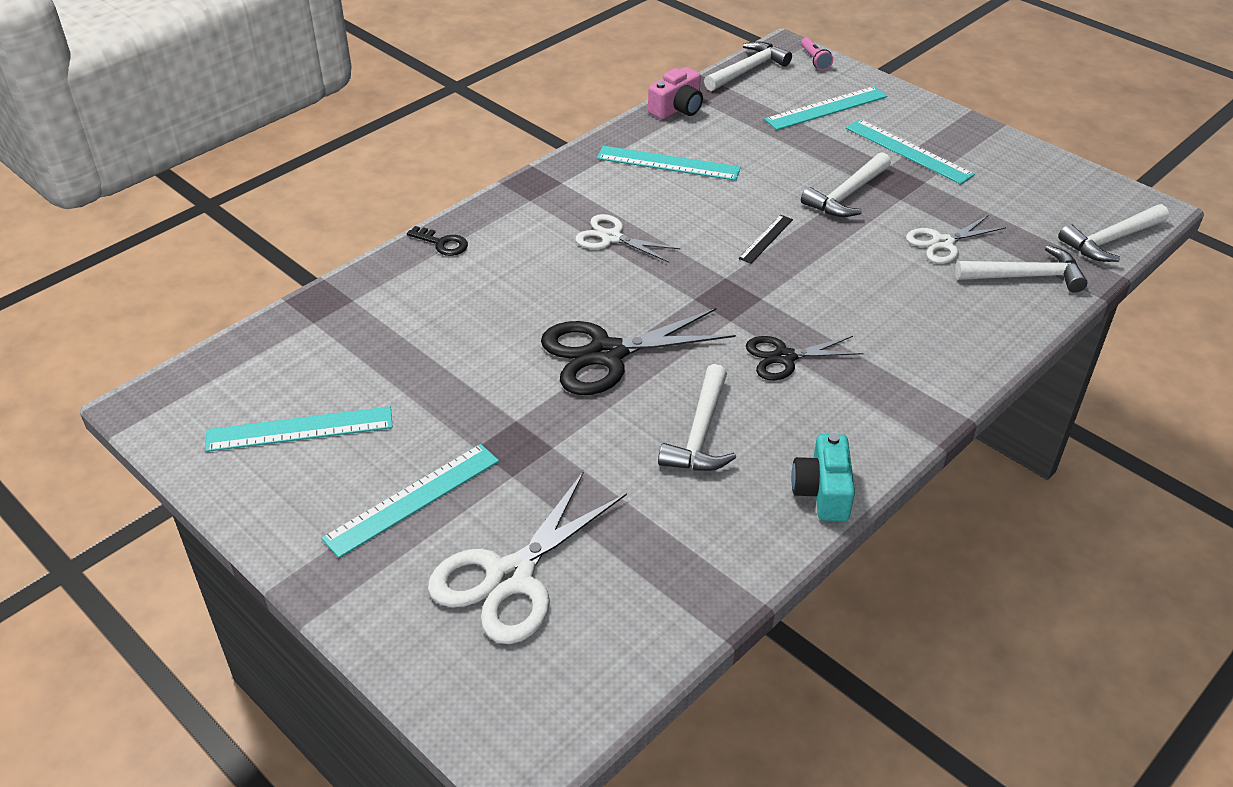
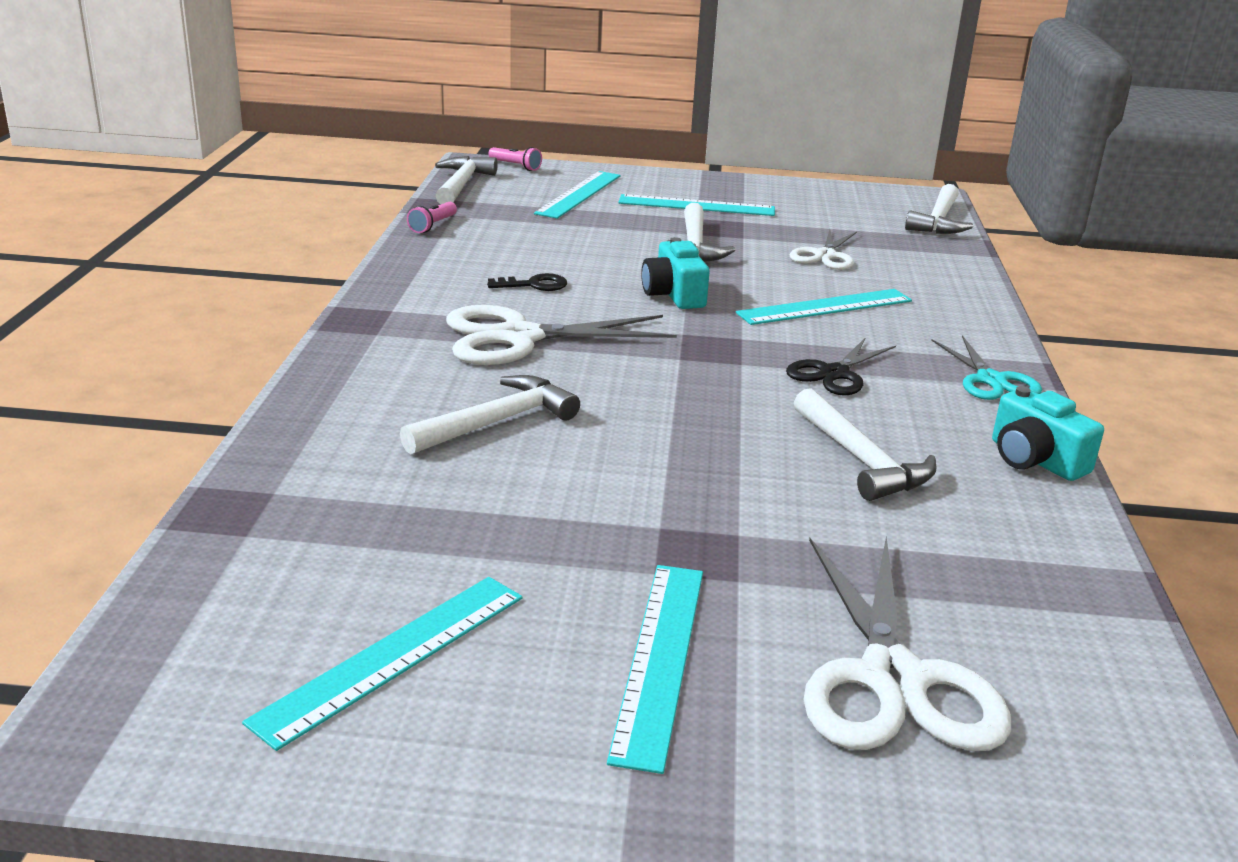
camera: 40 degrees left, 15 degrees down
black key [407,226,468,256] -> black key moved to [487,273,567,291]
black scissors [541,308,736,395] -> none
white scissors [575,214,681,263] -> white scissors [446,305,677,365], size x1.68
turquoise ruler [597,146,741,181] -> turquoise ruler moved to [736,289,912,325]
pink camera [648,67,703,119] -> pink flashlight [407,202,457,233]
black ruler [738,215,793,264] -> turquoise camera [641,237,710,309]
white hammer [955,245,1088,293] -> white hammer moved to [400,375,580,454]
none -> turquoise scissors [931,335,1042,400]

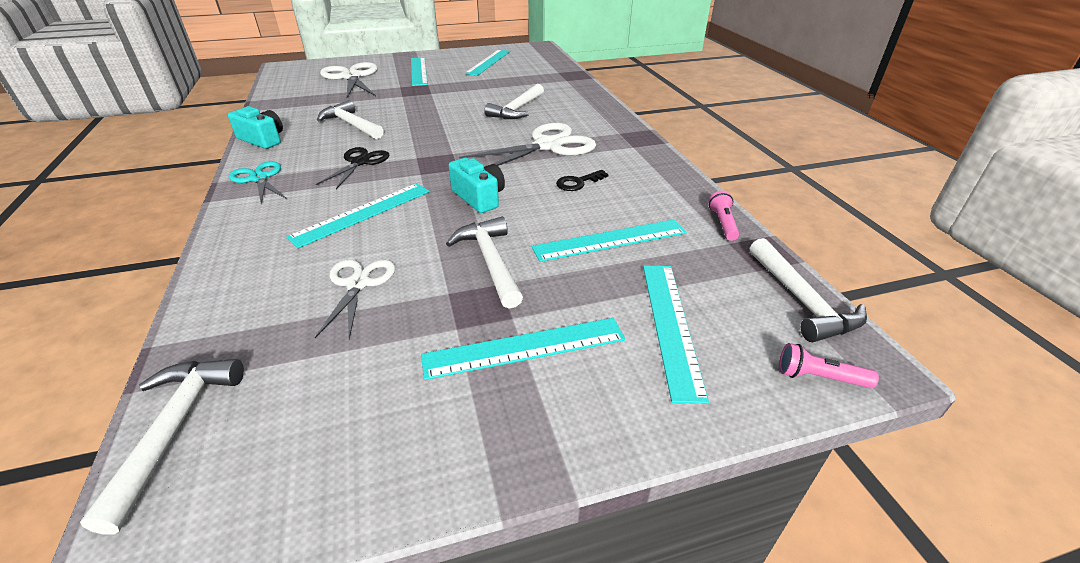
camera: 160 degrees right, 10 degrees up
none -> turquoise ruler [532,219,687,262]

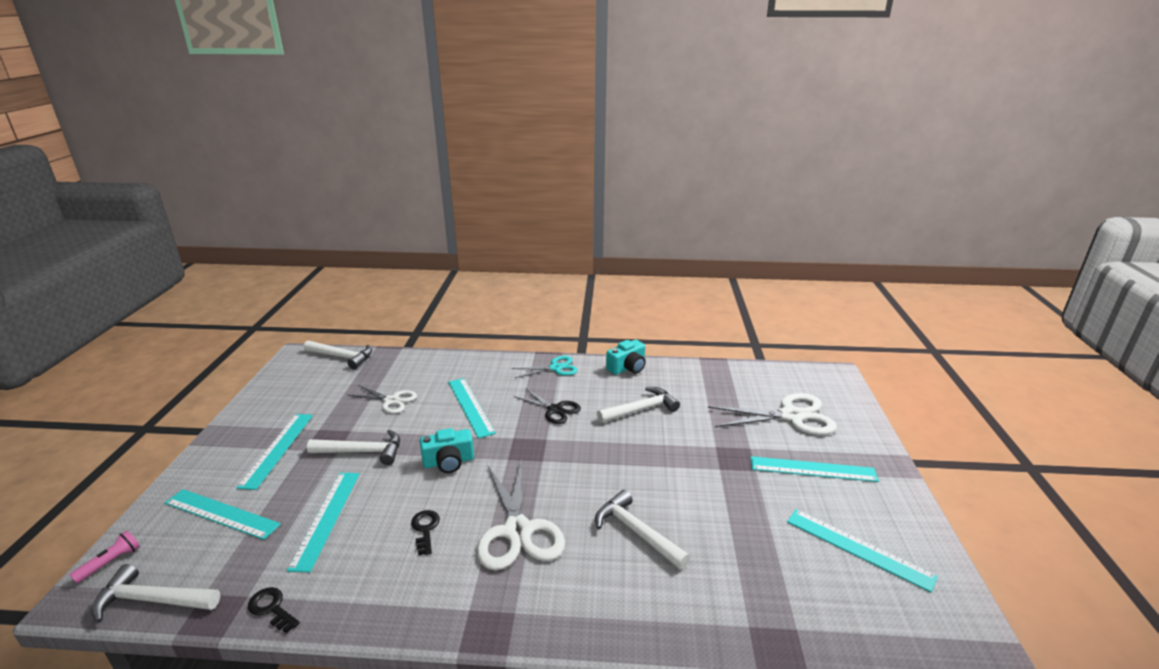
camera: 110 degrees right, 10 degrees down
pink flashlight [709,191,739,241] -> black key [248,587,300,633]

